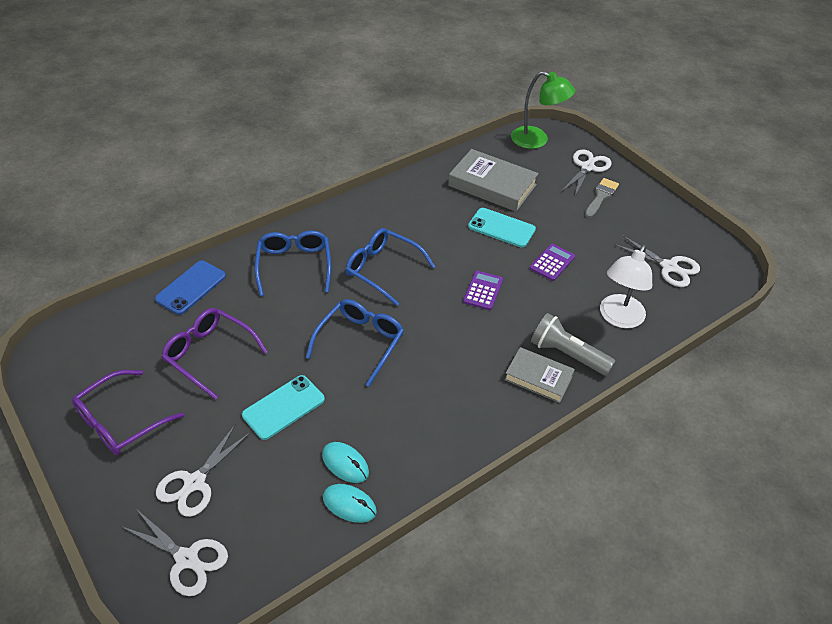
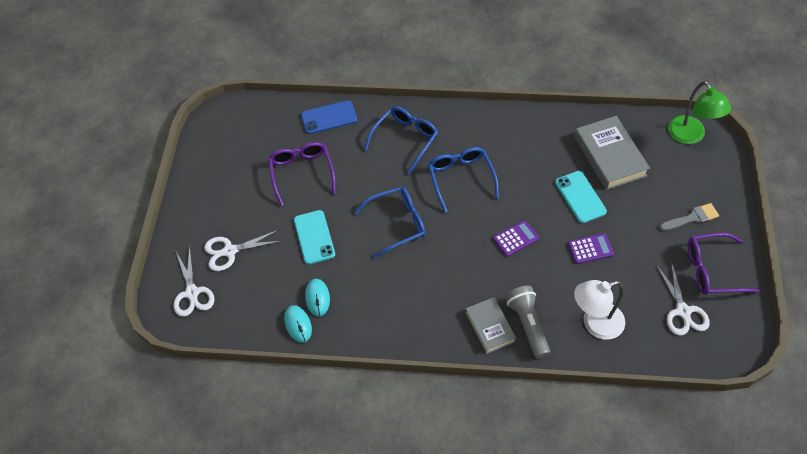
camera: 45 degrees right, 10 degrees up
purple glasses [72,370,184,455] -> purple glasses moved to [688,233,760,295]
turquoise phone [242,375,325,440] -> turquoise phone turned 75 degrees clockwise [294,210,335,265]
white scissors [561,149,611,196] -> none

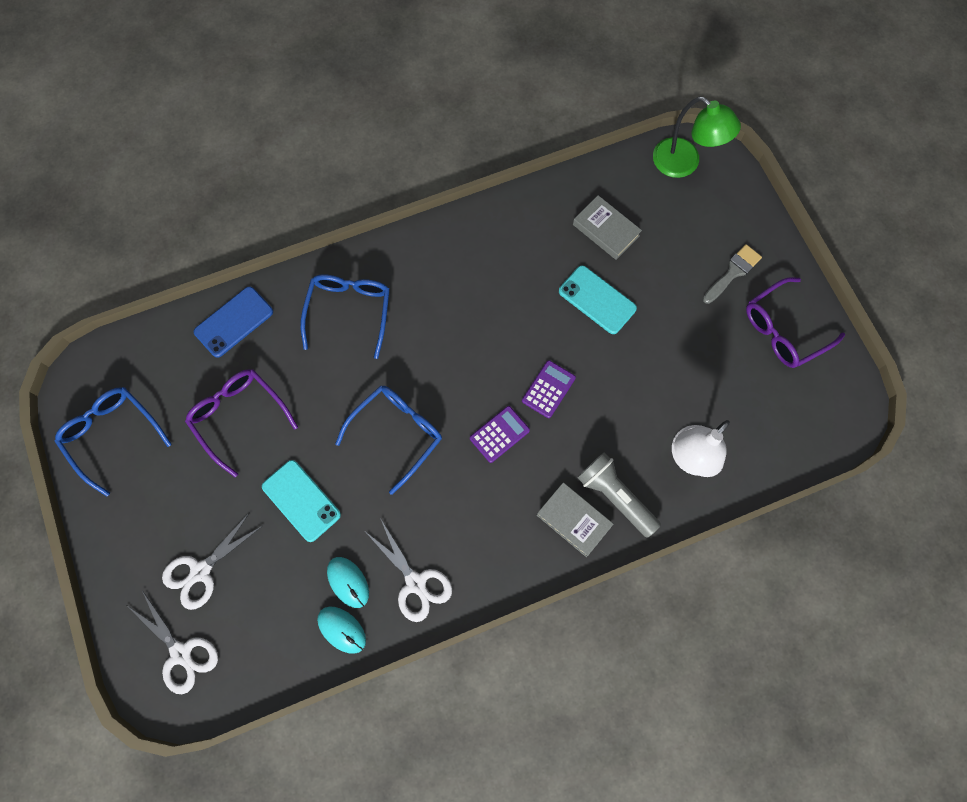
camera: 30 degrees left, 15 degrees up
blue glasses [428,147,499,212] -> blue glasses moved to [55,387,172,497]
purple calculator [568,233,614,264] -> purple calculator moved to [470,406,530,463]
grey book [574,116,650,190] -> grey book [573,195,642,260], size x0.63
white scissors [657,262,710,336] -> white scissors moved to [366,520,452,622]

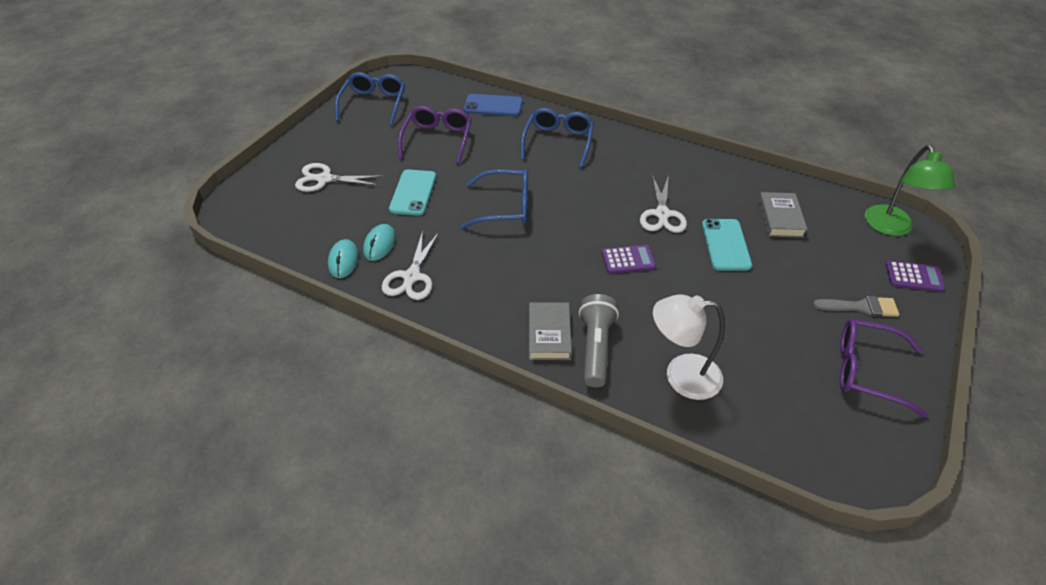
camera: 50 degrees right, 25 degrees down
white scissors [126,590,218,694] -> white scissors moved to [640,174,687,233]
blue glasses [300,274,390,359] -> blue glasses turned 45 degrees counterclockwise [521,108,594,168]
purple calculator [470,406,530,463] -> purple calculator moved to [885,261,945,292]

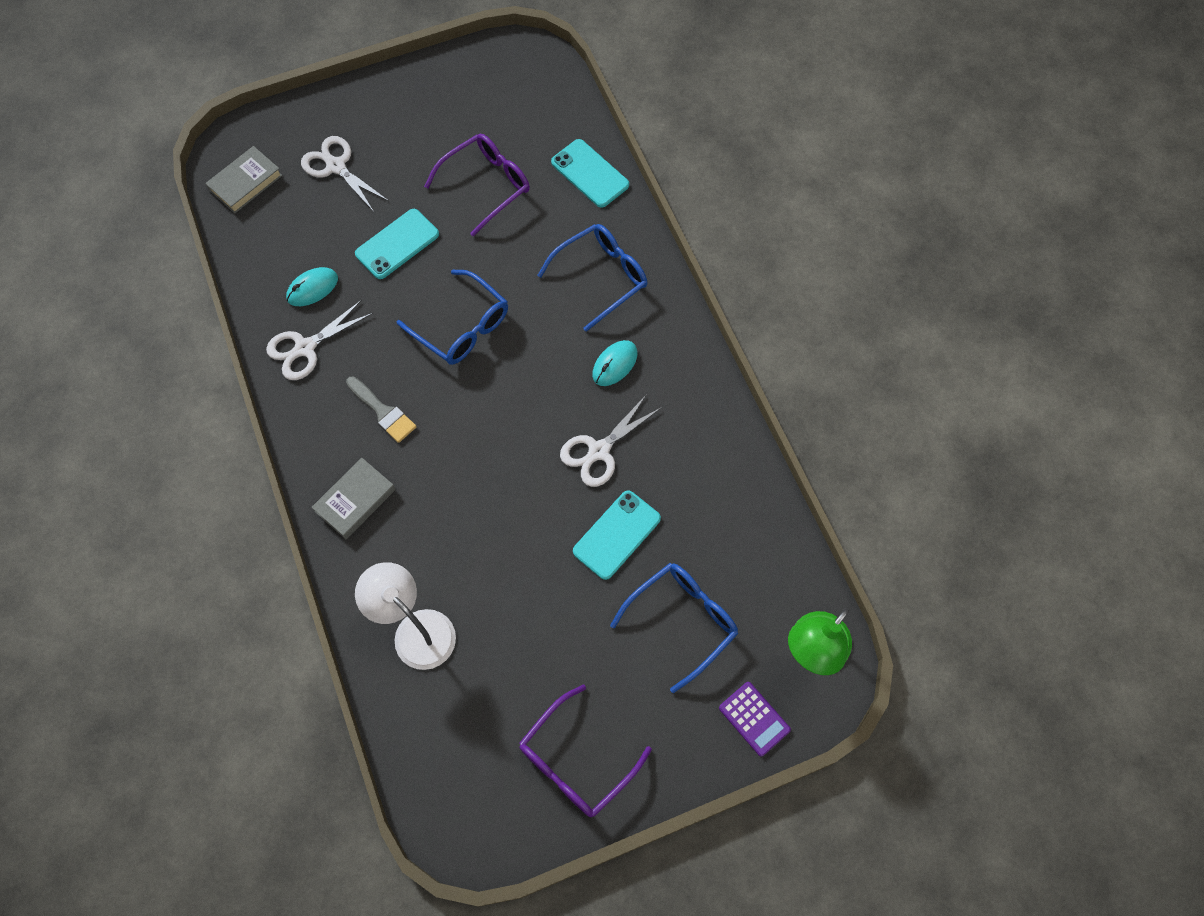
camera: 40 degrees right, 20 degrees up
turquoise mouse [328,239,359,278] -> turquoise mouse moved to [592,340,638,386]
blue glasses [335,72,405,125] -> blue glasses moved to [610,563,738,693]
blue phone [464,94,523,116] -> turquoise phone [551,139,629,208]
grey flashlight [579,294,619,387] -> none
purple calculator [602,245,656,274] -> none
grey book [758,192,808,238] -> grey book moved to [205,146,282,213]
grey brush [813,296,899,317] -> grey brush moved to [346,376,416,443]
purple glasses [840,318,928,418] -> purple glasses turned 105 degrees counterclockwise [519,685,652,817]

